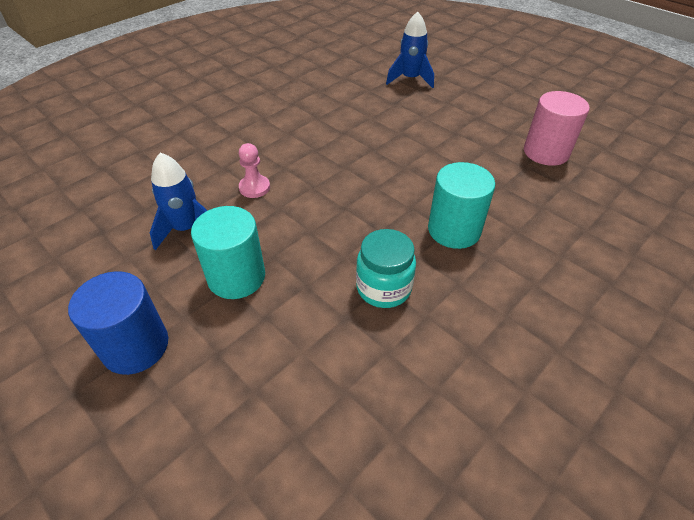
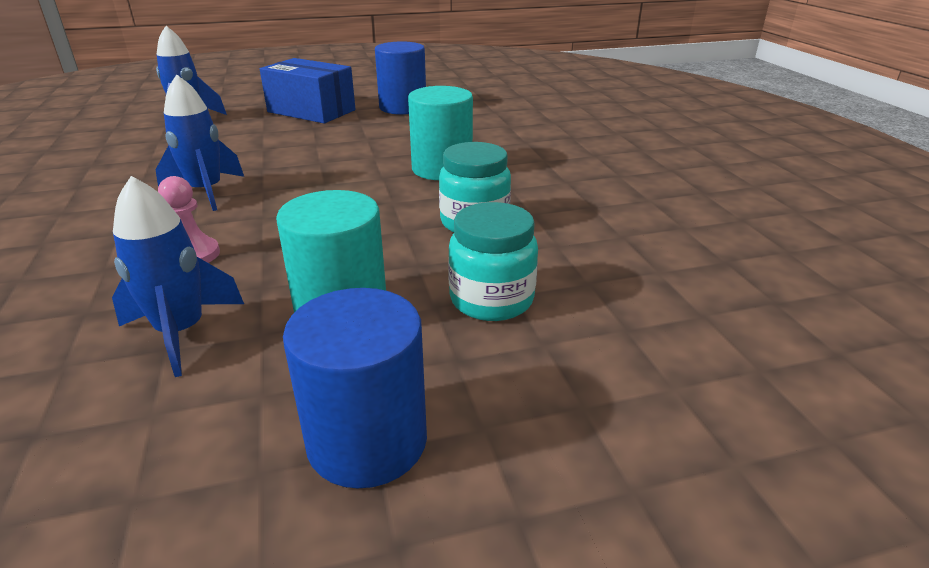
camera: 60 degrees left, 15 degrees down
pink cylinder [524,91,590,166] -> blue cylinder [375,42,426,115]
none -> blue rocket [156,74,244,211]
none -> blue box [260,58,355,123]
none -> turquoise jar [448,202,538,321]

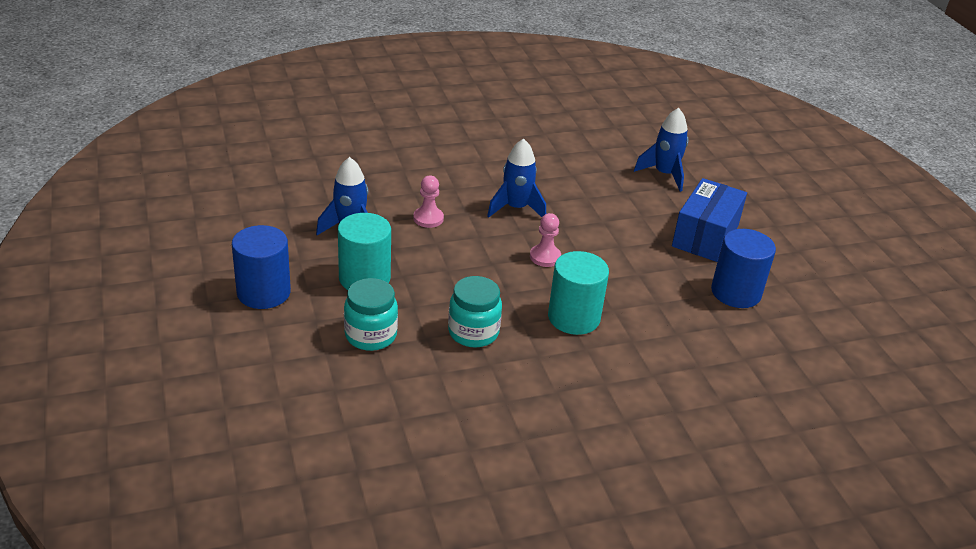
camera: 85 degrees right, 5 degrees up
none -> pink pawn [530,213,561,267]

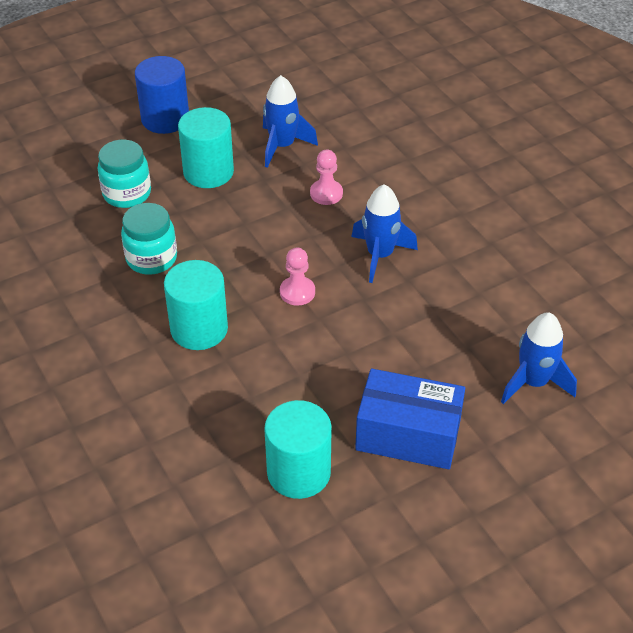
camera: 80 degrees right, 10 degrees up
blue cylinder [711,229,776,308] -> turquoise cylinder [264,400,332,499]

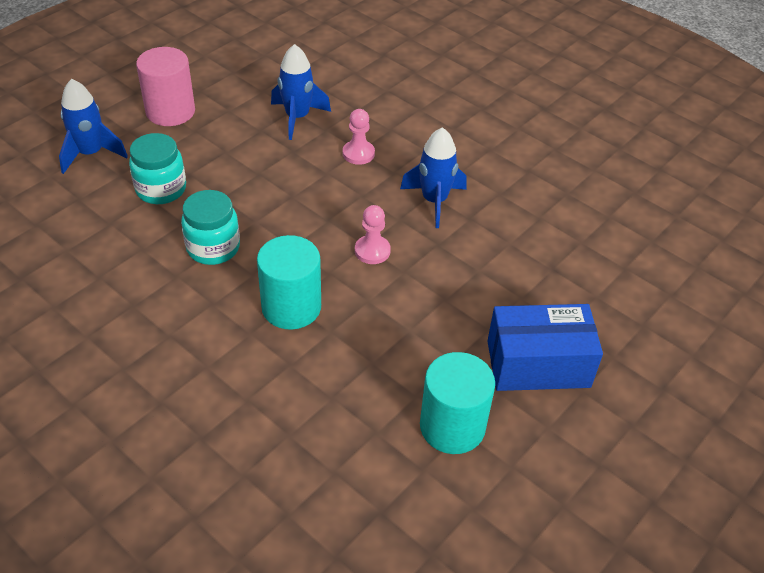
camera: 20 degrees left, 0 degrees up
blue cylinder [135,56,189,134] -> pink cylinder [136,47,195,126]
turquoise cylinder [178,107,234,188] -> none
blue rocket [501,312,577,404] -> blue rocket moved to [59,79,128,174]

